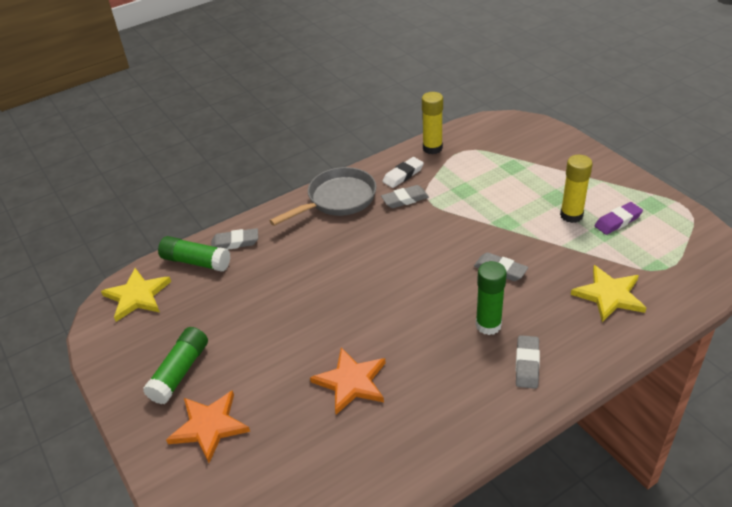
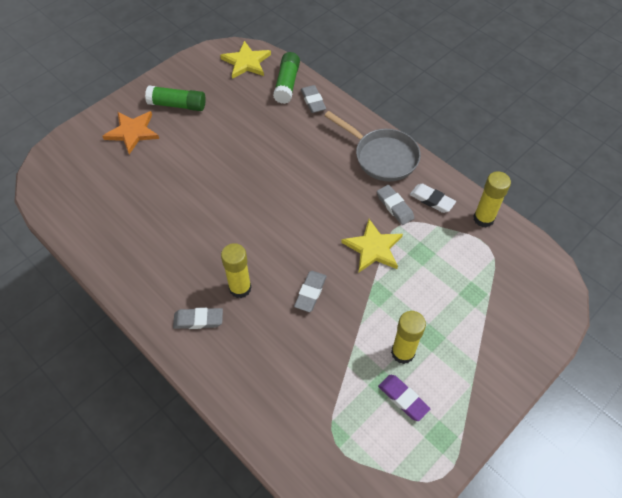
camera: 75 degrees right, 15 degrees up
orange star [310,347,386,415] -> none
green glue stick [476,261,507,335] -> yellow glue stick [221,243,251,298]
yellow star [571,265,646,322] -> yellow star moved to [341,219,403,272]

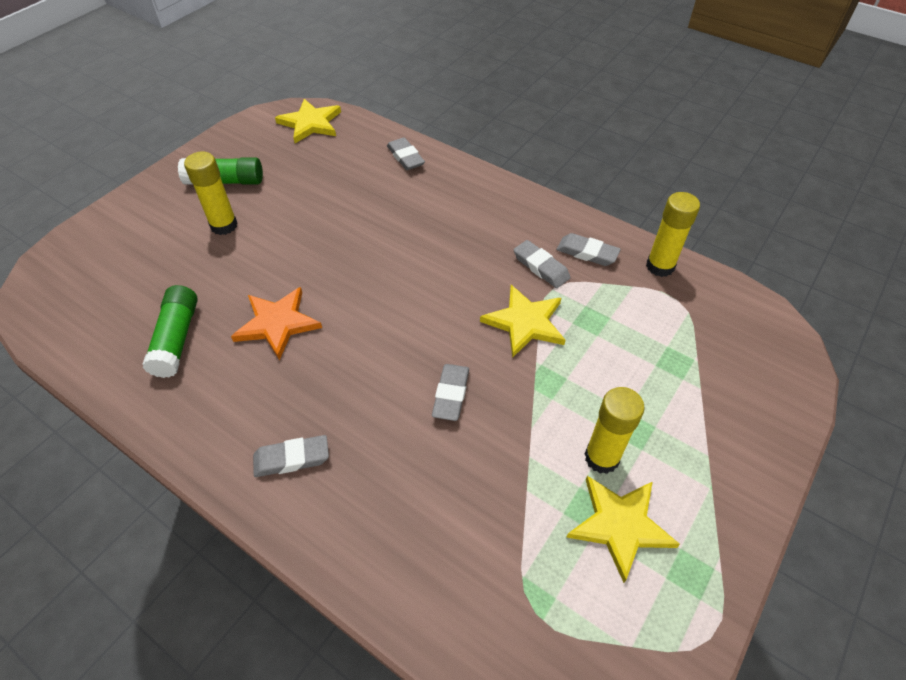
camera: 10 degrees left, 5 degrees down
orange star [103,111,159,154] -> orange star moved to [231,287,322,360]
yellow glue stick [221,243,251,298] -> yellow glue stick moved to [184,152,238,235]
green glue stick [273,52,300,104] -> green glue stick moved to [142,285,198,378]
grey pan [324,111,421,181] -> none
purple eraser [378,375,430,421] -> yellow star [566,476,680,583]
white eraser [410,184,456,213] -> grey eraser [556,233,621,266]

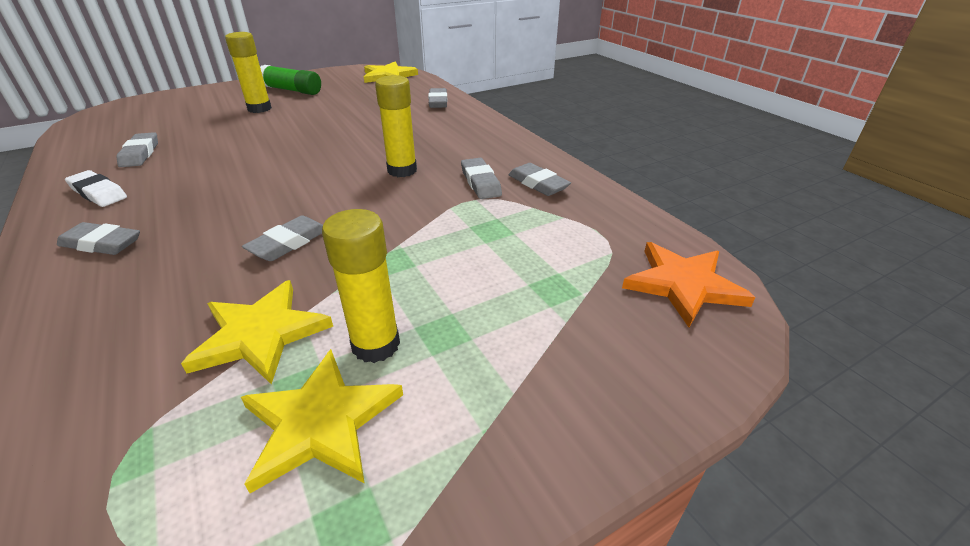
camera: 25 degrees right, 15 degrees down
green glue stick [142,285,198,378] -> grey eraser [117,132,158,167]
orange star [231,287,322,360] -> orange star moved to [622,242,755,327]
yellow star [480,285,565,358] -> yellow star moved to [181,280,333,384]
yellow glue stick [646,192,700,277] -> yellow glue stick moved to [375,75,417,177]
none -> white eraser [65,170,127,207]

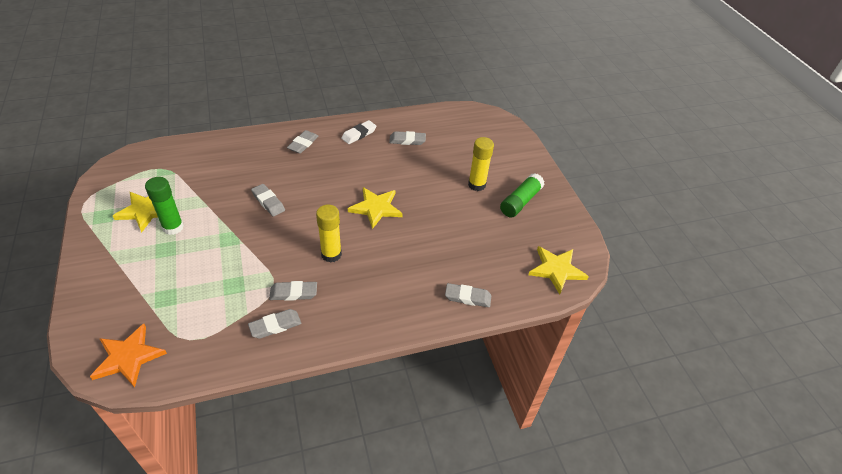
camera: 100 degrees right, 10 degrees up
yellow star [181,280,333,384] -> yellow star moved to [348,187,403,229]
yellow glue stick [322,209,400,363] -> green glue stick [145,177,184,235]

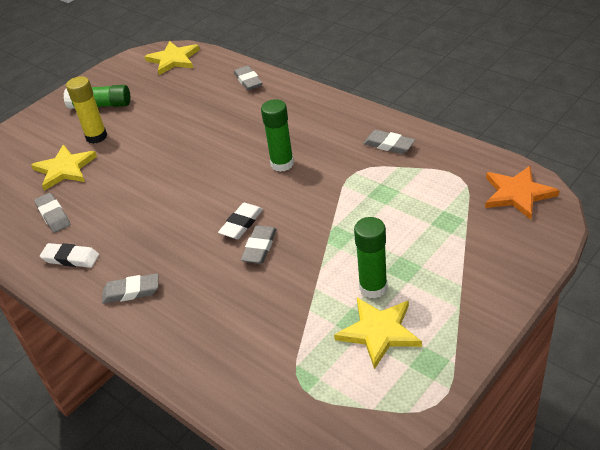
camera: 115 degrees left, 5 degrees down
grey eraser [269,281,317,301] -> none
yellow glue stick [316,204,342,263] -> green glue stick [261,99,294,172]
yellow star [348,187,403,229] -> yellow star moved to [31,145,97,191]
none -> white eraser [218,203,263,239]

